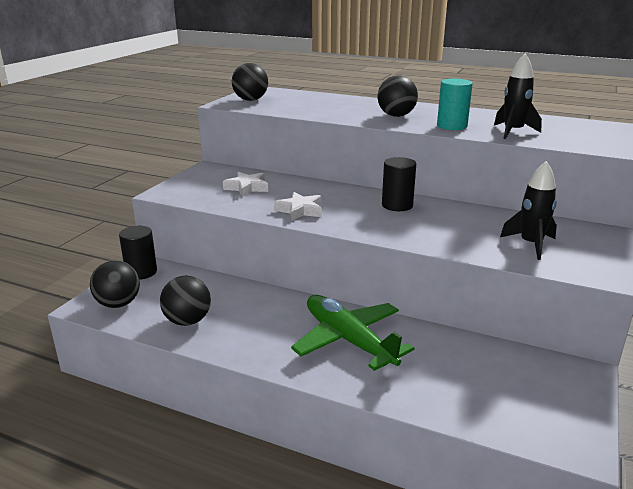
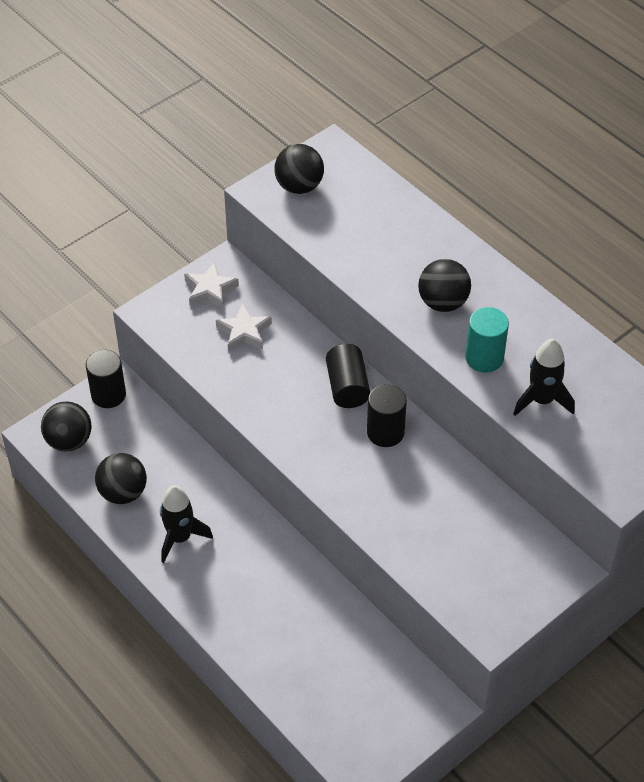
camera: 25 degrees right, 25 degrees up
white star [274,192,322,221] -> white star moved to [184,262,239,309]
green plane [291,295,415,371] -> none
black rocket [500,161,557,260] -> black rocket moved to [160,485,213,563]
none -> black cylinder [326,344,370,408]

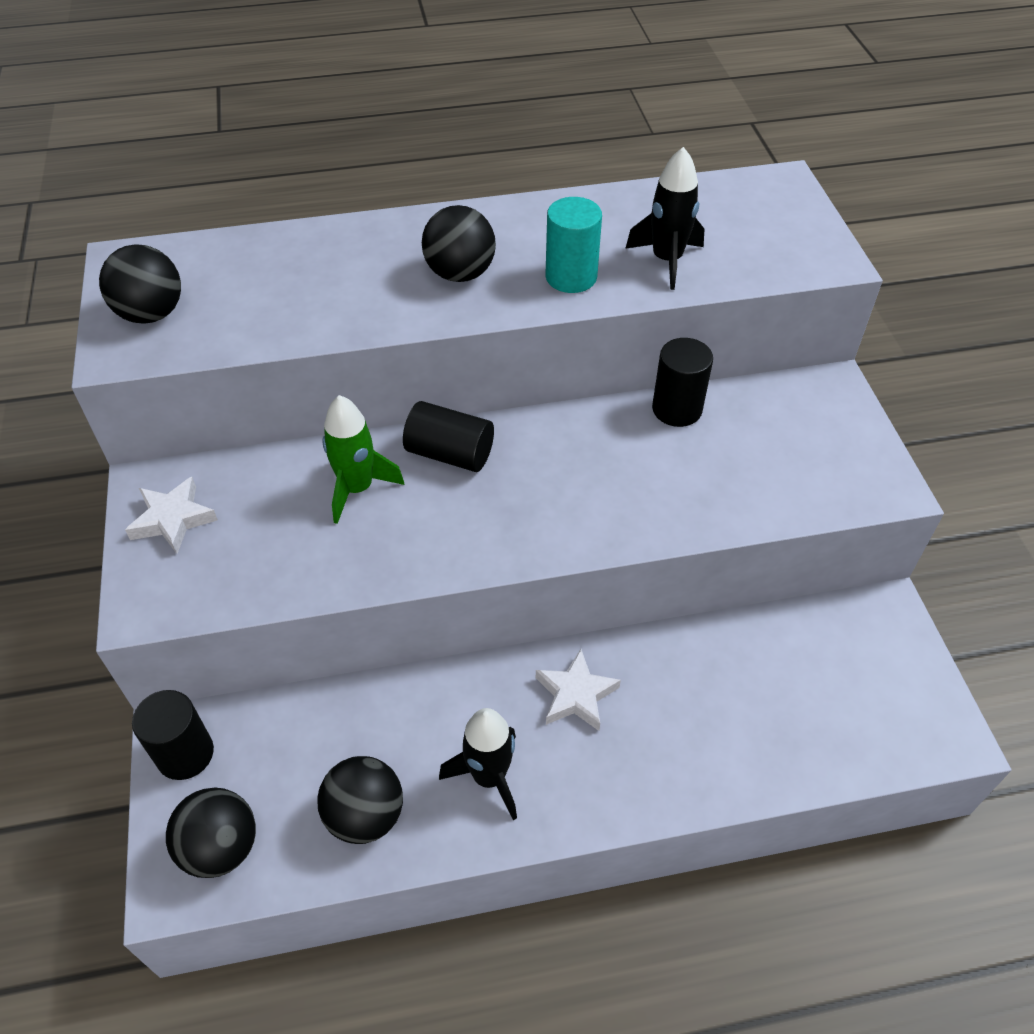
camera: 60 degrees left, 0 degrees up
white star [216,303,272,352] -> white star moved to [536,649,621,731]
black cylinder [367,384,407,447] -> black cylinder moved to [652,338,713,427]
none -> green rocket [322,395,404,524]

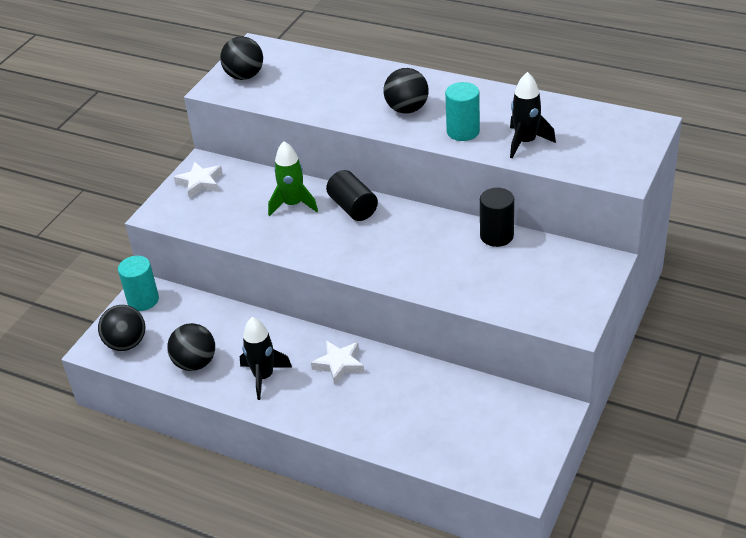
camera: 40 degrees right, 10 degrees down
black cylinder [132,690,214,780] -> turquoise cylinder [118,256,159,311]

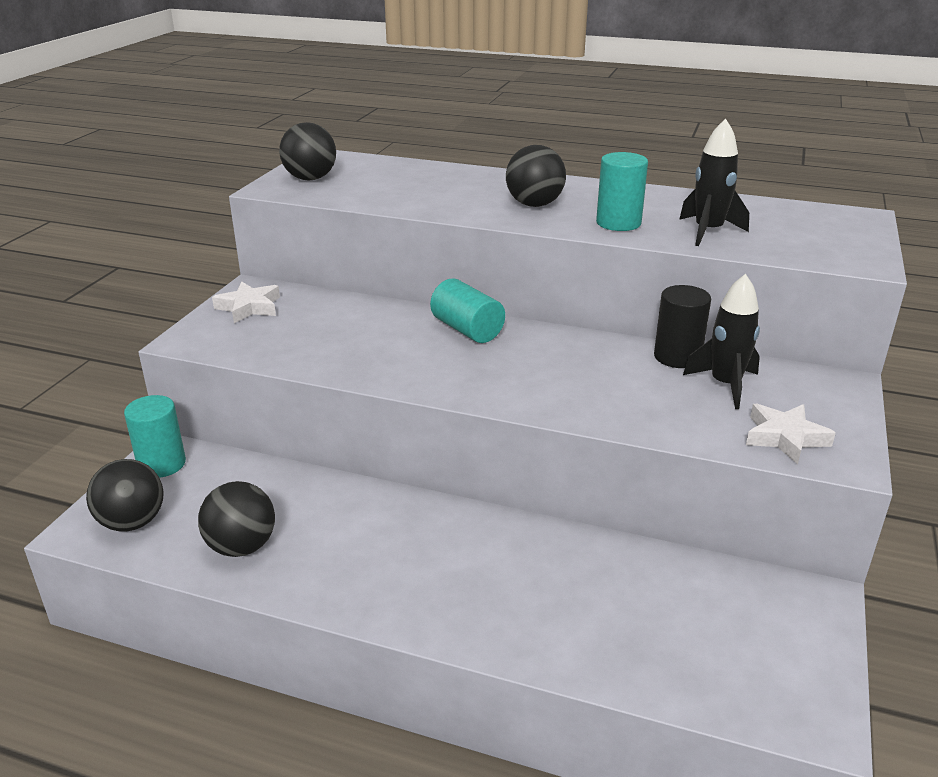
camera: 10 degrees left, 10 degrees down
black rocket [240,317,292,400] -> black rocket moved to [683,274,760,409]
green rocket [268,141,318,216] -> none
white star [311,341,365,385] -> white star moved to [746,404,836,464]
black cylinder [326,170,378,221] -> turquoise cylinder [430,278,505,343]

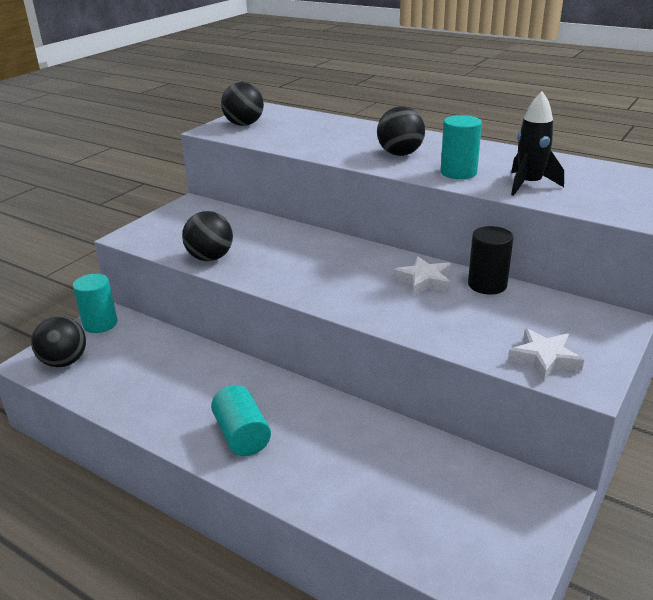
camera: 15 degrees right, 0 degrees up
black ball [198,481,275,557] -> black ball moved to [182,211,233,261]
white star [212,281,280,323] -> white star moved to [393,256,451,296]
turquoise cylinder [430,278,505,343] -> turquoise cylinder moved to [211,385,271,456]
black rocket [683,274,760,409] -> none

